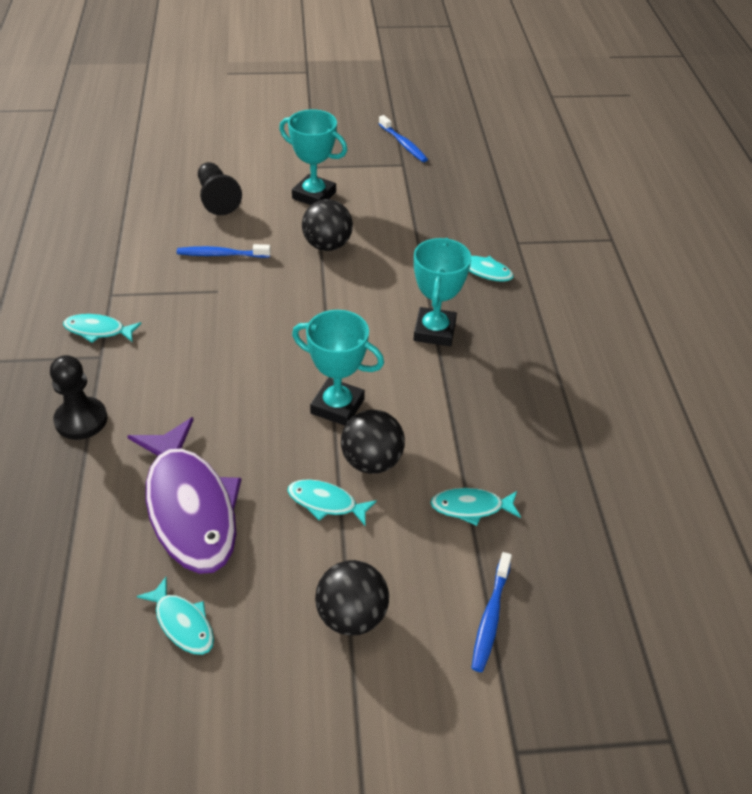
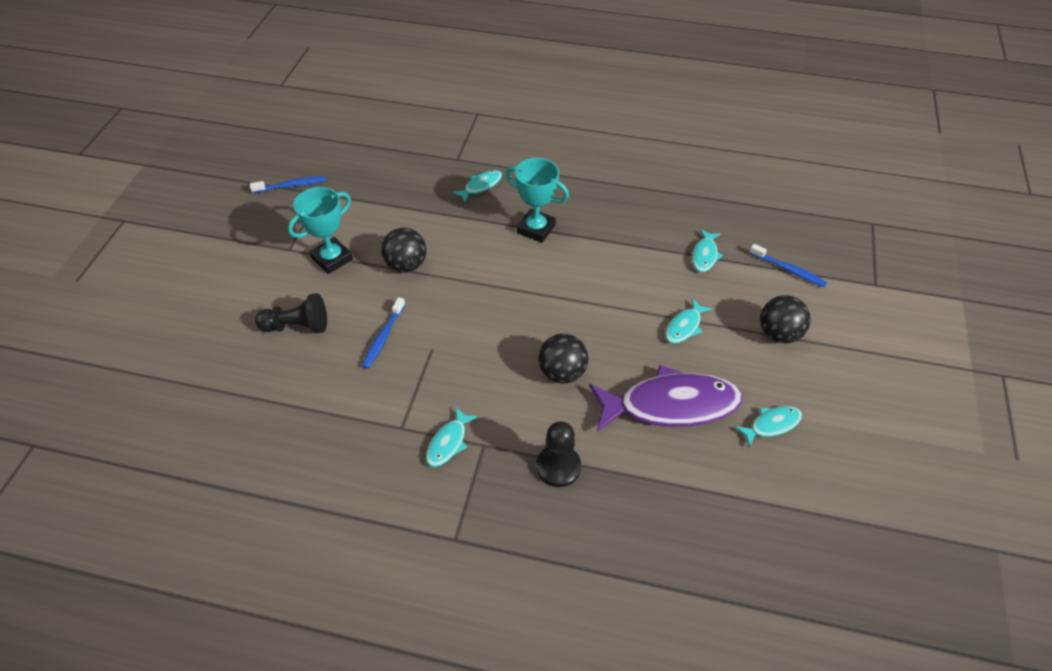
camera: 70 degrees left, 5 degrees up
turquoise trophy [292,310,384,426] -> none
black ball [341,410,405,474] -> black ball moved to [538,334,588,384]

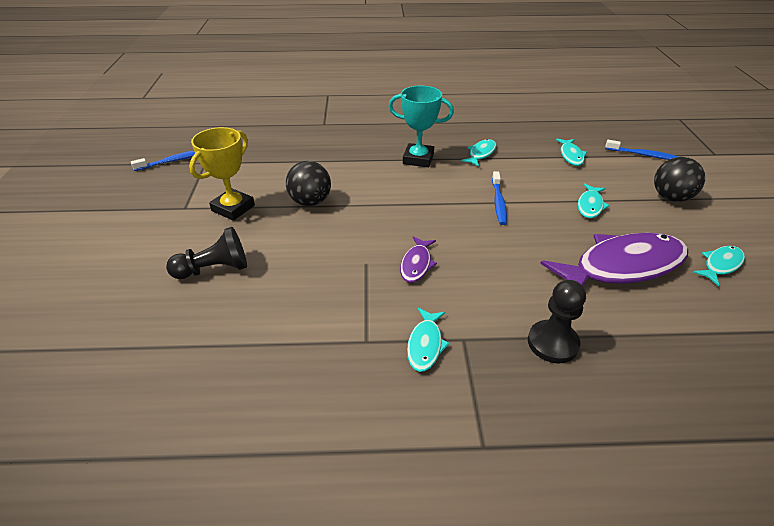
camera: 15 degrees left, 10 degrees down
turquoise trophy [288,187,353,274] -> yellow trophy [189,127,255,221]
blue toothbrush [362,297,405,369] -> blue toothbrush moved to [492,171,507,225]
turquoise fish [452,170,502,203] -> turquoise fish moved to [461,139,496,167]
black ball [538,334,588,384] -> none
none -> purple fish [400,236,437,283]

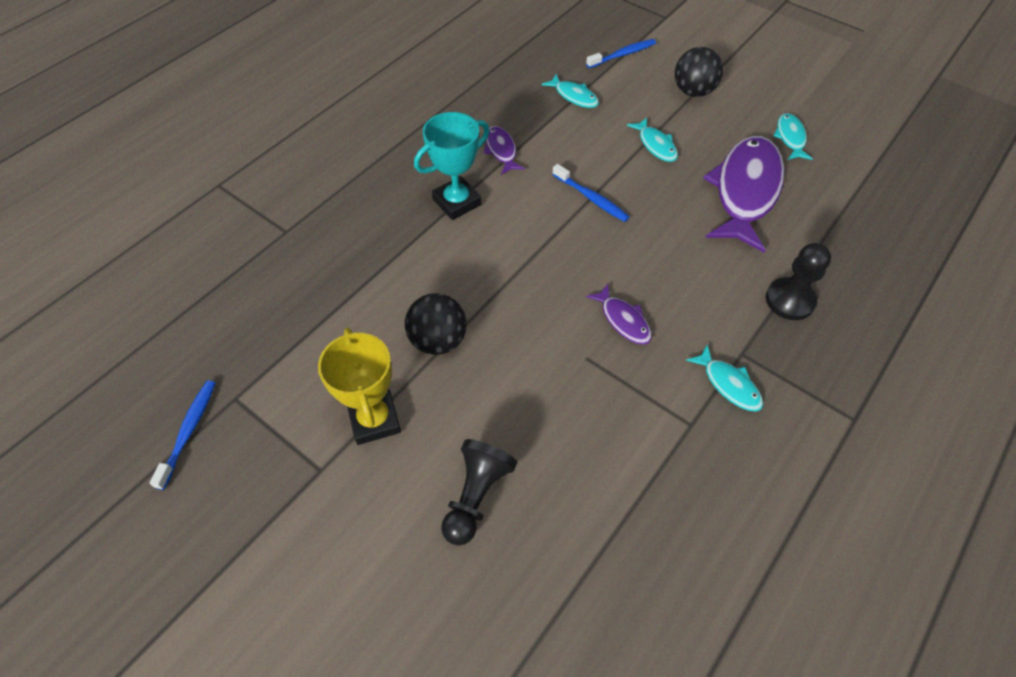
camera: 50 degrees left, 15 degrees up
turquoise fish [461,139,496,167] -> purple fish [484,126,525,175]

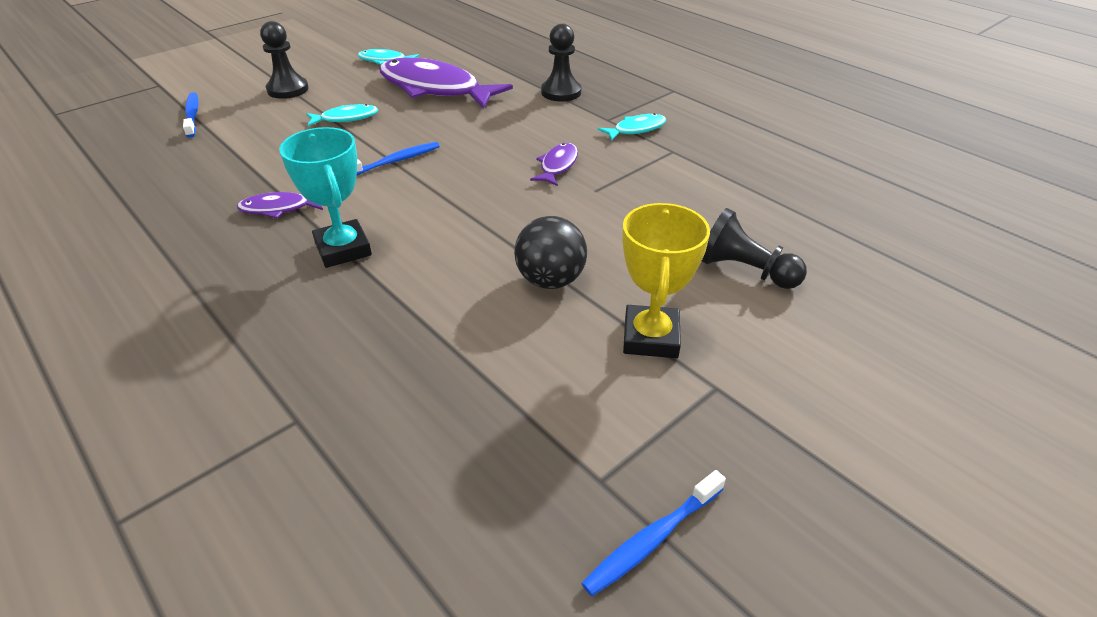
camera: 80 degrees left, 15 degrees down
blue toothbrush [150,380,216,490] -> blue toothbrush turned 60 degrees counterclockwise [581,470,726,596]
yellow trophy [318,328,401,445] -> yellow trophy turned 75 degrees counterclockwise [622,203,710,358]
turquoise fish [541,74,599,108] -> none
purple fish [586,284,652,345] -> purple fish turned 45 degrees counterclockwise [530,143,578,186]
black ball [674,47,723,97] -> black pawn [260,21,309,99]

